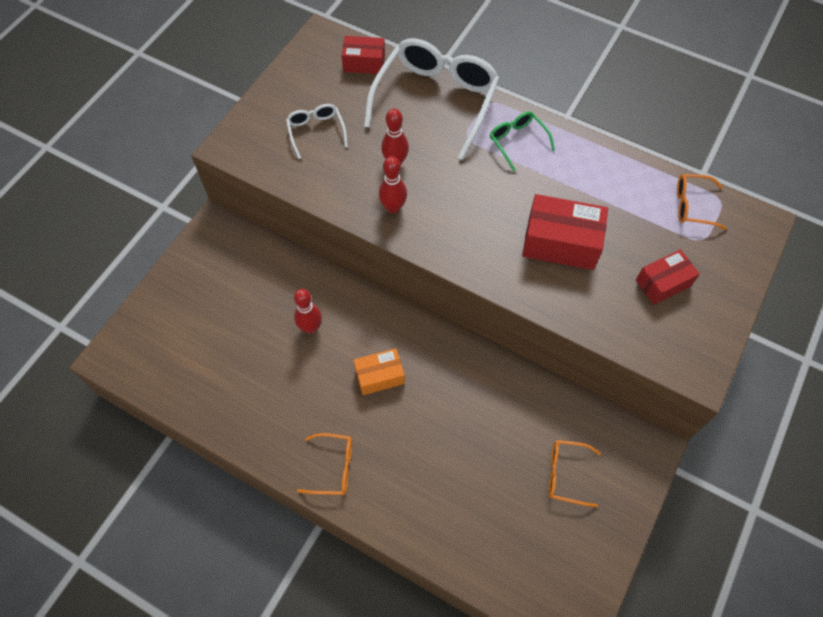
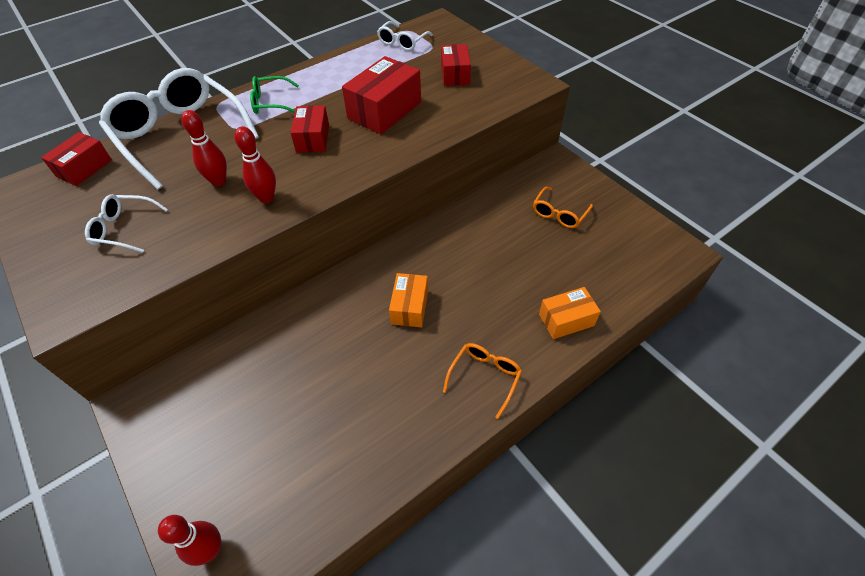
camera: 65 degrees left, 10 degrees down
red bowling pin [294,289,322,334] -> red bowling pin moved to [158,515,221,566]
orange glasses [677,174,727,230] -> white glasses [377,21,433,51]
none -> red box [290,105,329,153]
none -> orange box [539,287,601,339]

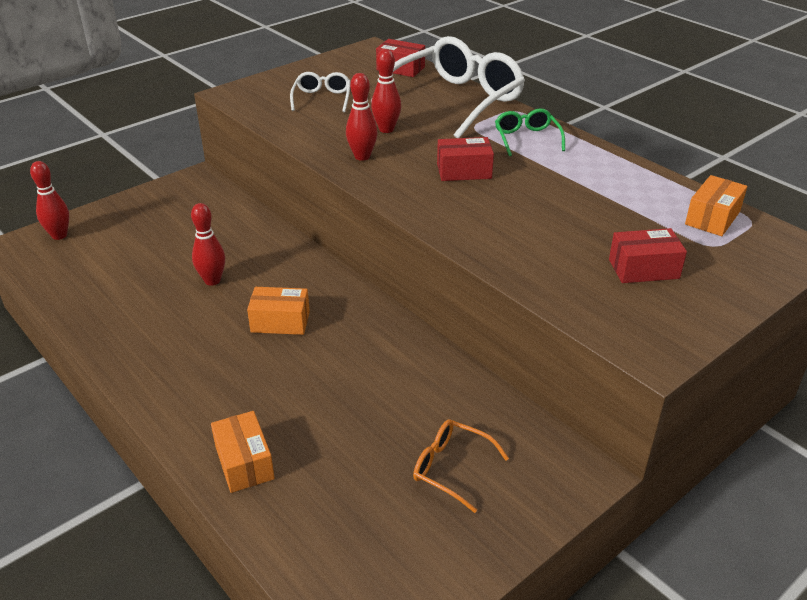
camera: 85 degrees right, 15 degrees down
red box [342,56,421,134] -> none
white glasses [377,21,433,51] -> orange box [685,175,747,236]
orange glasses [443,343,522,419] -> none
none -> red bowling pin [191,203,225,286]

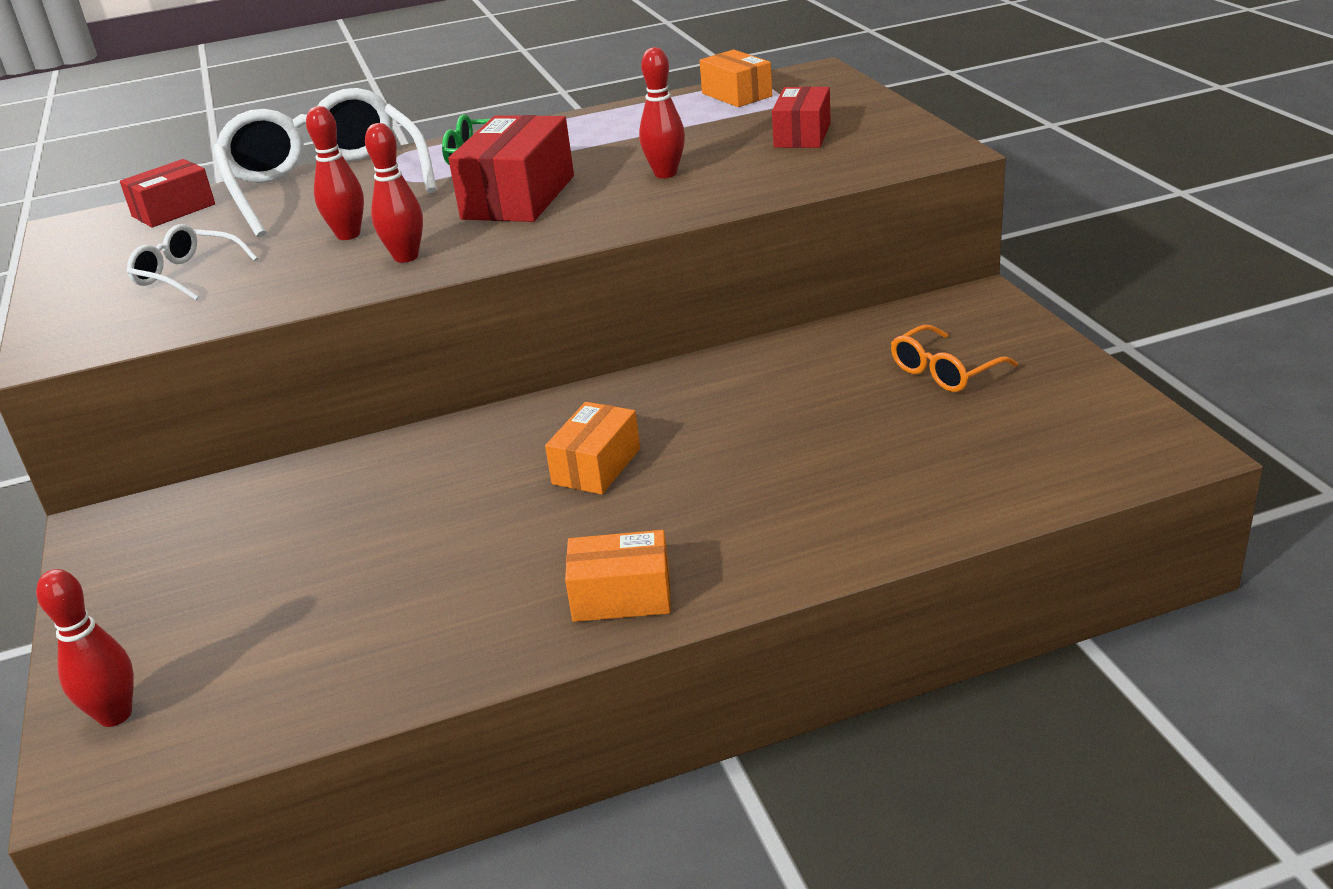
camera: 65 degrees left, 5 degrees down
red bowling pin [191,203,225,286] -> red bowling pin moved to [639,47,685,178]
orange box [211,411,275,493] -> orange box moved to [565,530,671,622]
red box [437,137,494,181] -> red box [448,115,574,222], size x1.60

